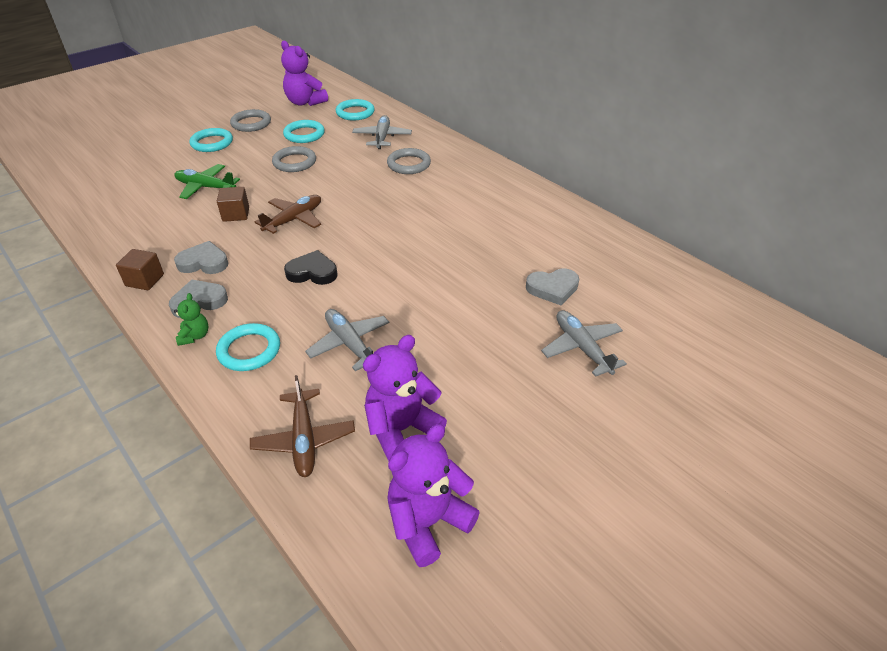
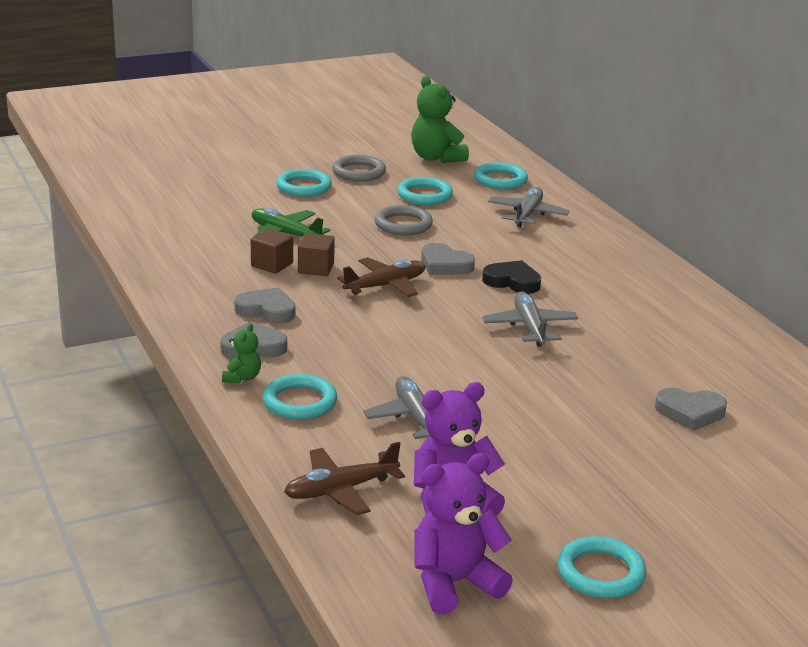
camera: 15 degrees right, 15 degrees down
brown cube [116,249,164,290] -> brown cube moved to [251,229,293,274]
brown plane [250,375,355,477] -> brown plane turned 60 degrees clockwise [284,442,405,515]
purple teddy bear [281,41,328,106] -> green teddy bear [411,76,469,163]
black heart [284,250,337,285] -> black heart moved to [482,260,541,294]
grey ring [387,148,431,174] -> none
grey plane [541,310,627,377] -> grey plane moved to [482,292,578,347]
none -> grey heart [421,243,475,275]
none -> turquoise ring [557,536,646,598]

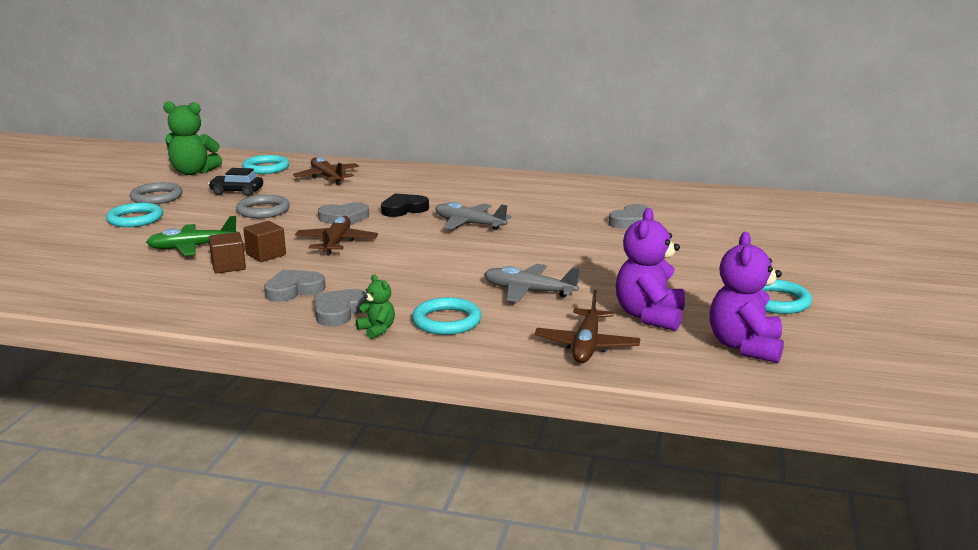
camera: 50 degrees left, 5 degrees down
turquoise ring [397,177,453,205] -> black car [208,168,263,196]
grey plane [488,187,570,227] -> brown plane [293,157,359,185]

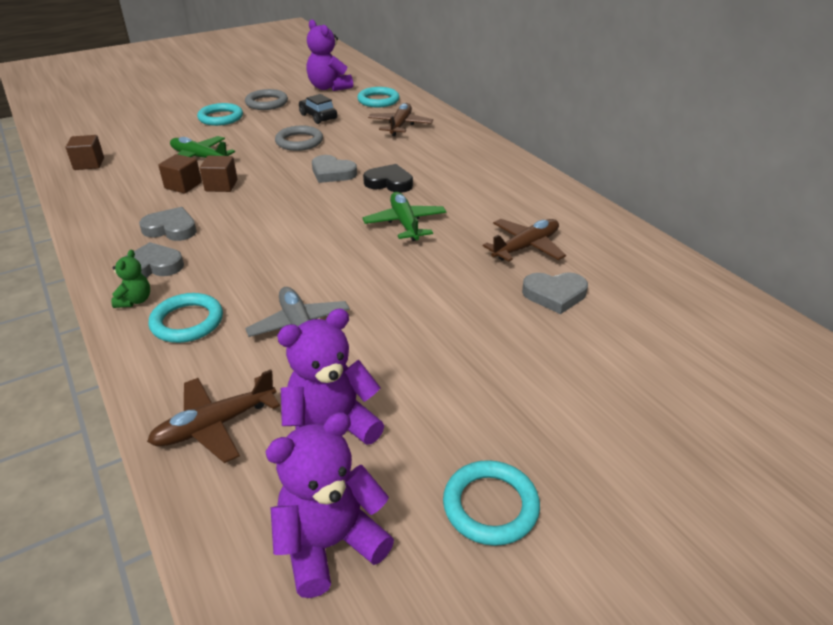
camera: 45 degrees right, 15 degrees up
green teddy bear [163,101,222,175] -> purple teddy bear [307,20,353,91]
brown plane [295,216,378,255] -> brown plane moved to [483,219,566,262]
grey plane [435,202,512,230] -> green plane [363,192,446,241]
none -> brown cube [66,135,104,170]

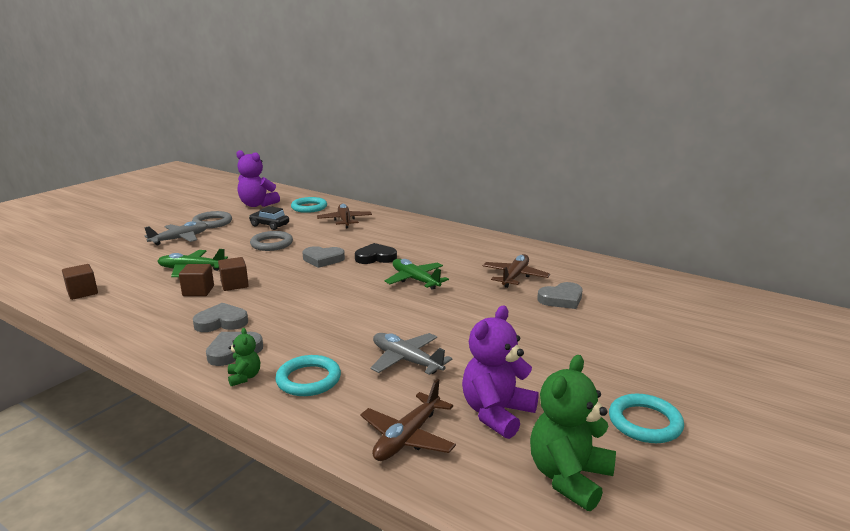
camera: 25 degrees left, 15 degrees down
turquoise ring [197,103,243,126] -> grey plane [144,221,208,245]
purple teddy bear [265,412,394,598] -> green teddy bear [530,355,616,511]

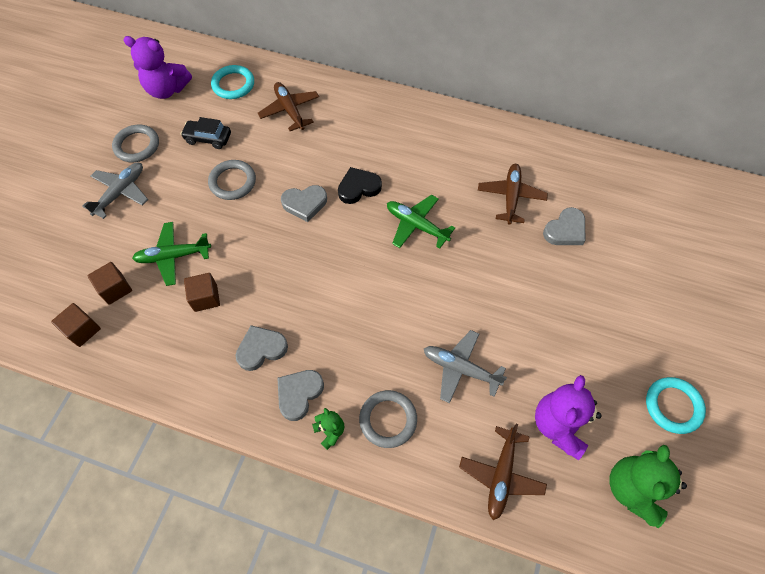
camera: 15 degrees left, 40 degrees up
brown cube [218,257,249,291] -> brown cube moved to [87,262,132,305]
turquoise ring [275,355,341,396] -> grey ring [359,390,417,448]

